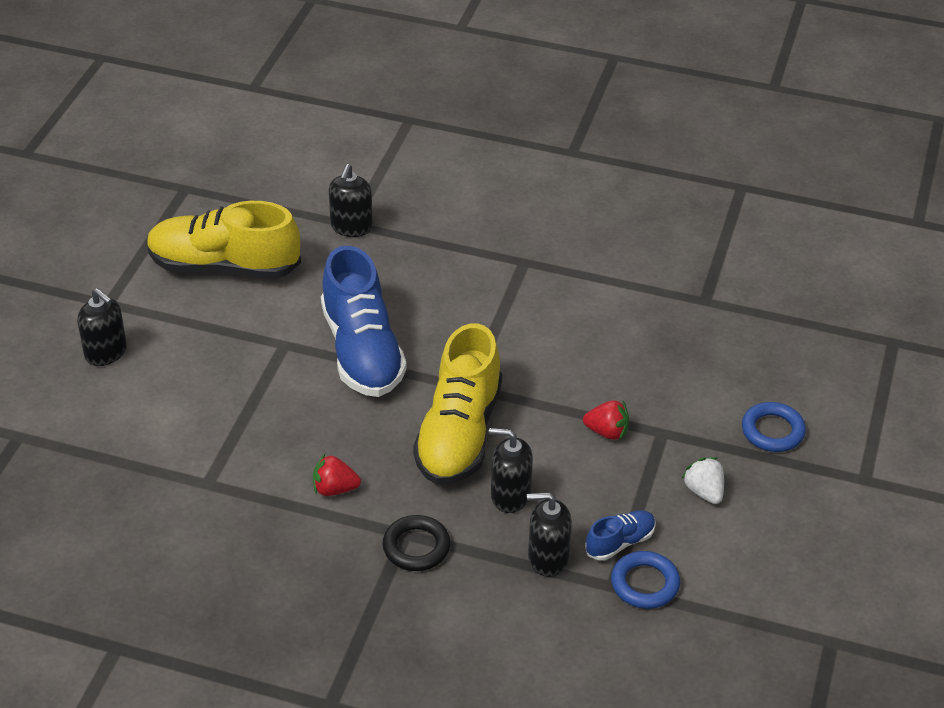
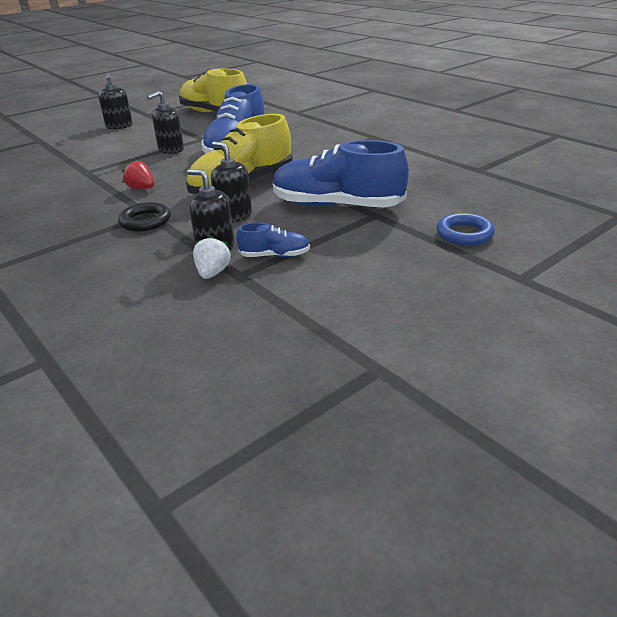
camera: 35 degrees right, 10 degrees down
black soap dispenser [329,164,373,237] -> black soap dispenser moved to [147,91,184,154]
red strawberry [583,400,629,440] -> blue shoe [273,140,409,207]
blue ring [611,551,680,609] -> none
white strawberry [682,457,724,504] -> white strawberry moved to [193,235,232,279]

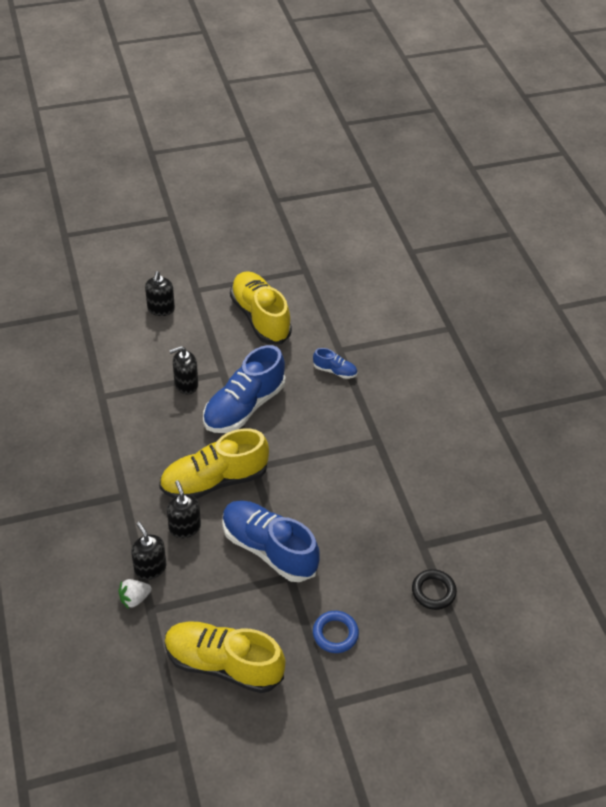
camera: 20 degrees right, 15 degrees up
black ring [118,202,171,231] -> black ring moved to [412,569,457,610]
red strawberry [122,160,154,189] -> none
white strawberry [193,235,232,279] -> white strawberry turned 150 degrees counterclockwise [119,579,152,609]
blue shoe [236,222,310,257] -> blue shoe moved to [313,348,357,379]
none -> yellow shoe [165,621,286,693]

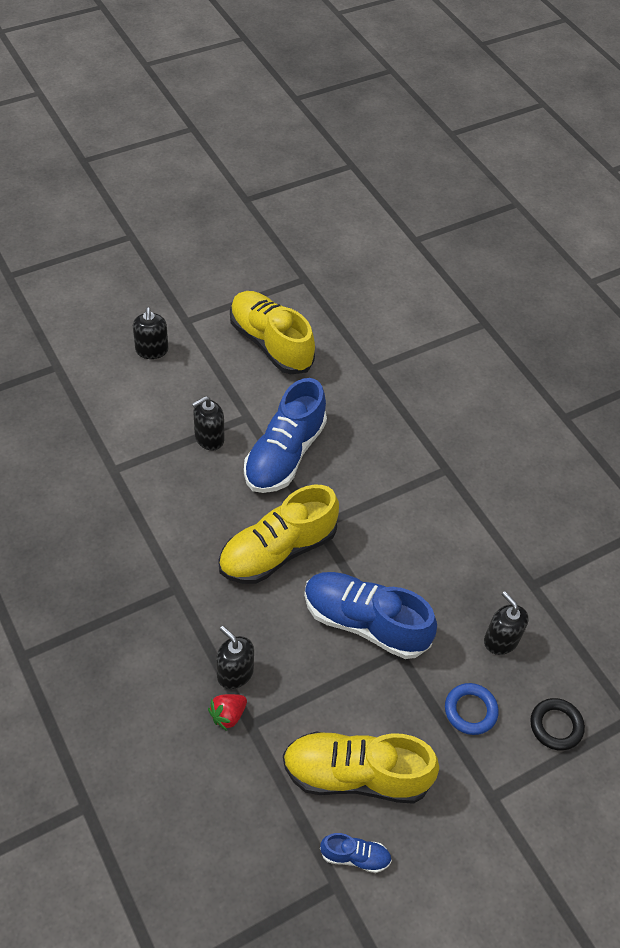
camera: 15 degrees left, 5 degrees up
white strawberry [119,579,152,609] -> red strawberry [208,694,247,731]
black soap dispenser [167,480,201,538] -> black soap dispenser moved to [484,591,529,655]
blue shoe [313,348,357,379] -> blue shoe moved to [320,833,392,873]
black ring [412,569,457,610] -> black ring moved to [530,698,585,751]

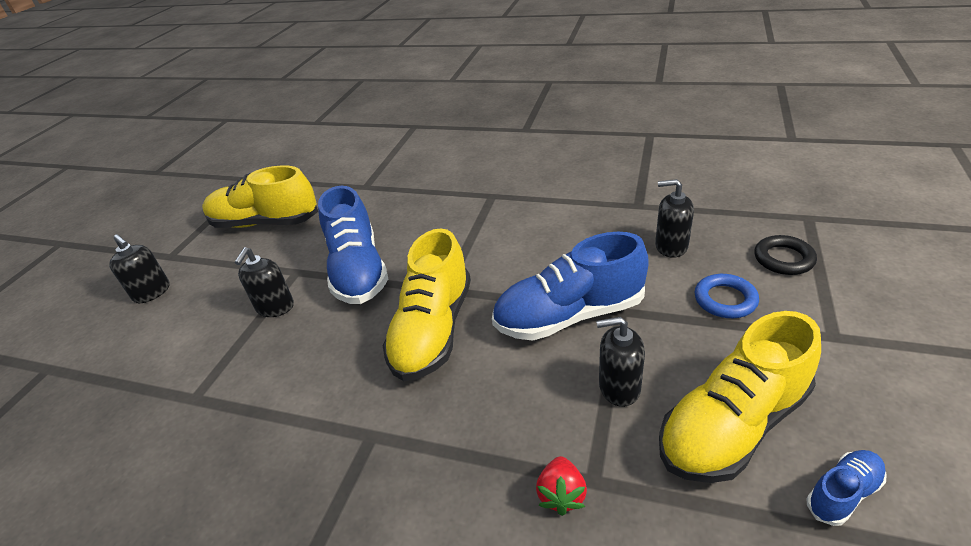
camera: 35 degrees left, 15 degrees down
black soap dispenser [216,626,254,689] -> black soap dispenser moved to [596,317,645,407]

